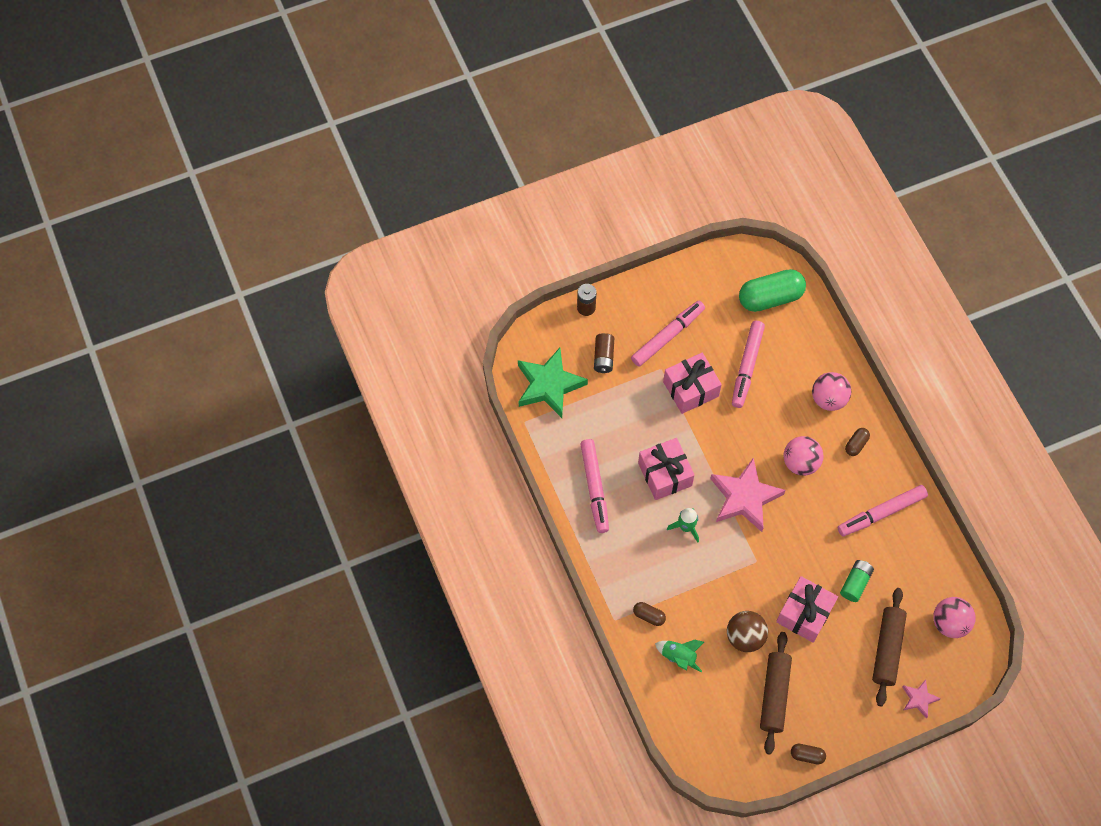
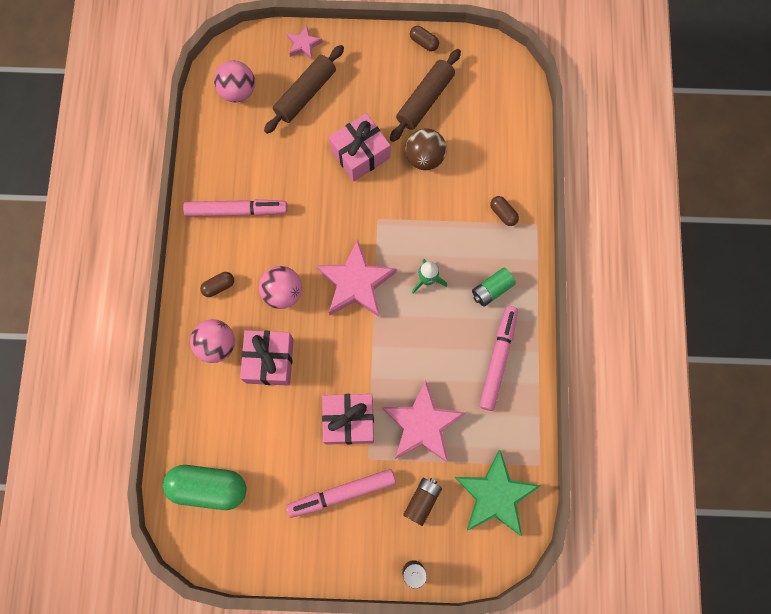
camera: 155 degrees left, 10 degrees up
pink gift [638,438,694,500] -> pink gift moved to [240,330,294,386]
green rocket [655,640,704,672] -> none
pink marker [732,321,765,408] -> none
green battery [840,560,874,602] -> green battery moved to [472,268,516,307]
none -> pink star [382,380,465,462]

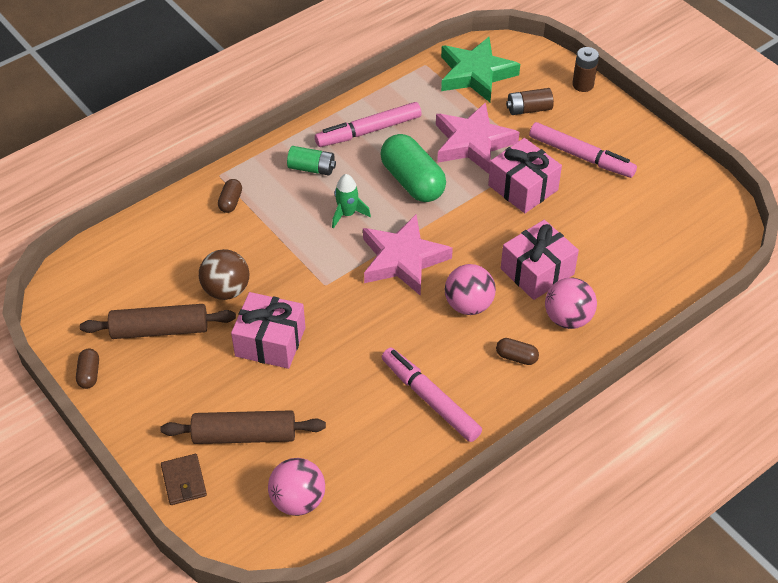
camera: 130 degrees left, 25 degrees down
green capsule [163,465,246,510] -> green capsule moved to [380,134,446,202]
pink star [286,25,323,60] -> brown wallet [161,454,207,505]

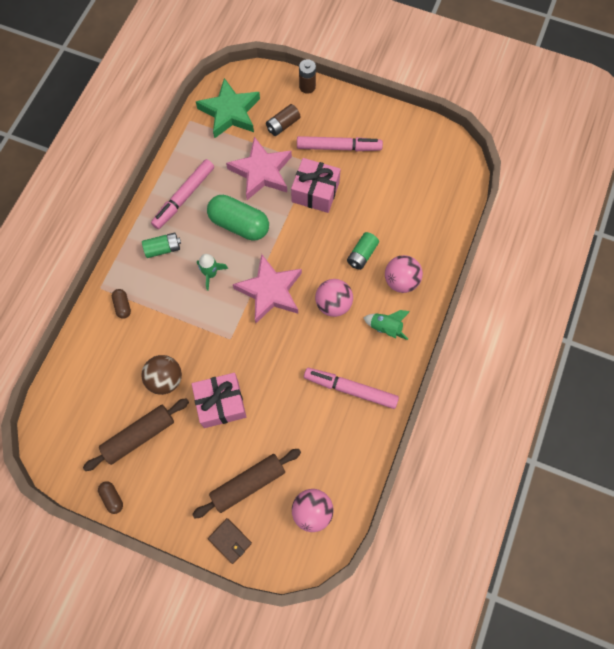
camera: 30 degrees left, 20 degrees up
brown capsule [496,338,539,365] -> green rocket [363,310,410,340]
pink gift [501,220,579,300] -> green battery [347,232,379,270]

